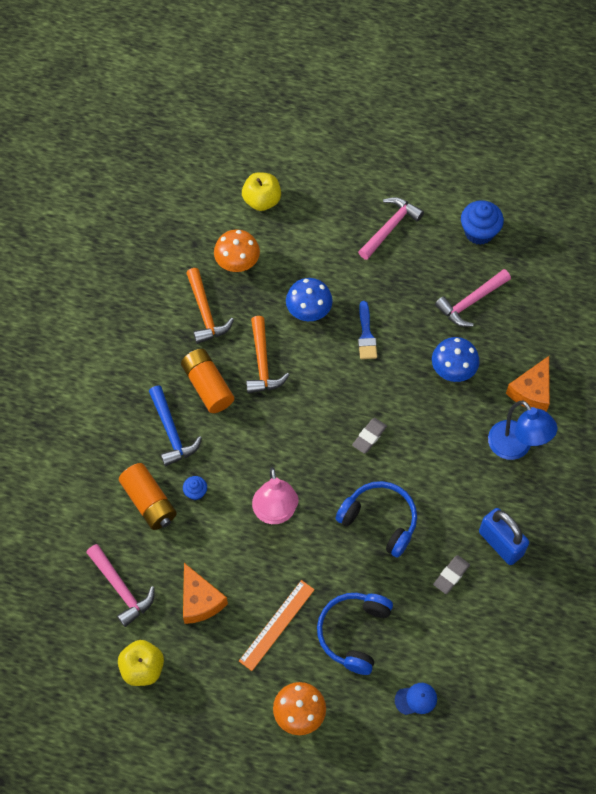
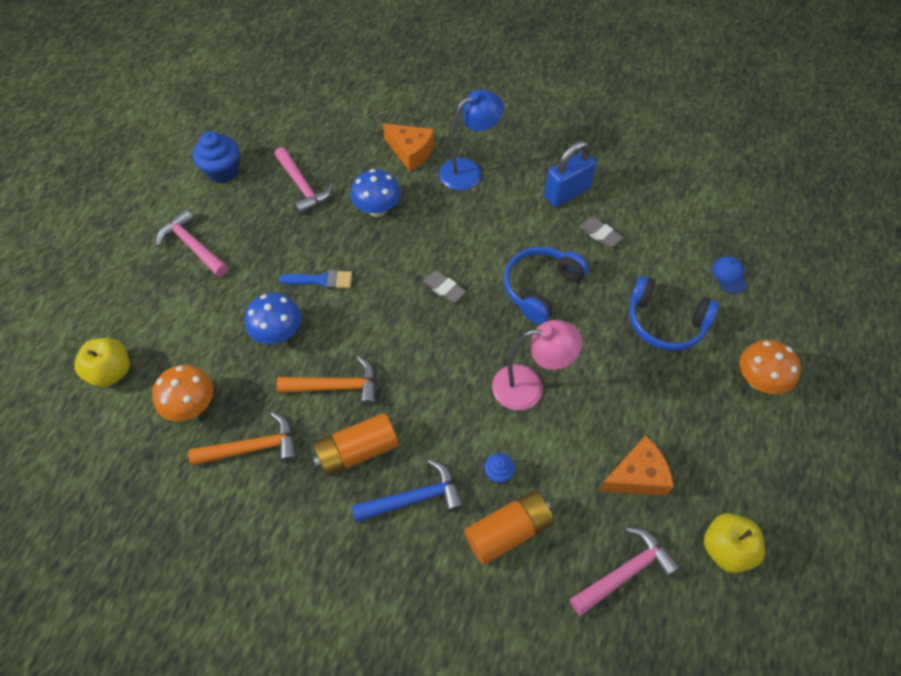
camera: 85 degrees left, 5 degrees down
orange ruler [239,580,315,671] -> none

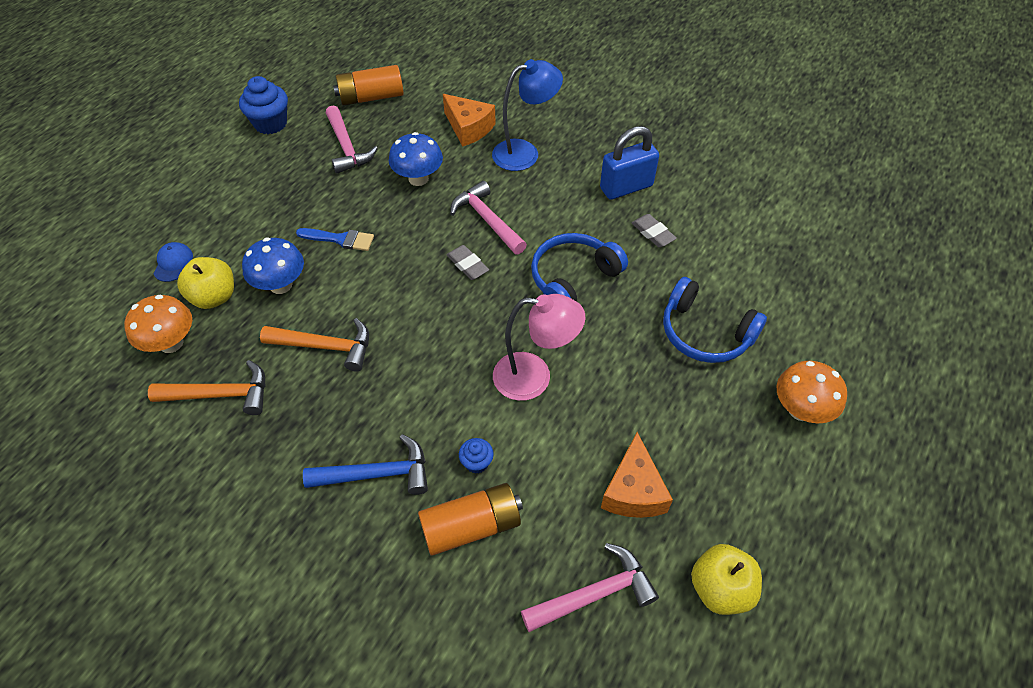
camera: 10 degrees right, 5 degrees down
yellow apple [74,338,130,387] -> yellow apple moved to [177,257,234,309]
pink hammer [156,209,228,277] -> pink hammer moved to [450,181,527,255]
orange battery [312,413,398,477] -> orange battery moved to [333,65,404,106]
orange cheese [598,435,674,496] -> orange cheese turned 105 degrees clockwise [601,432,673,518]
blue cap [712,256,747,294] -> blue cap moved to [153,242,193,282]

